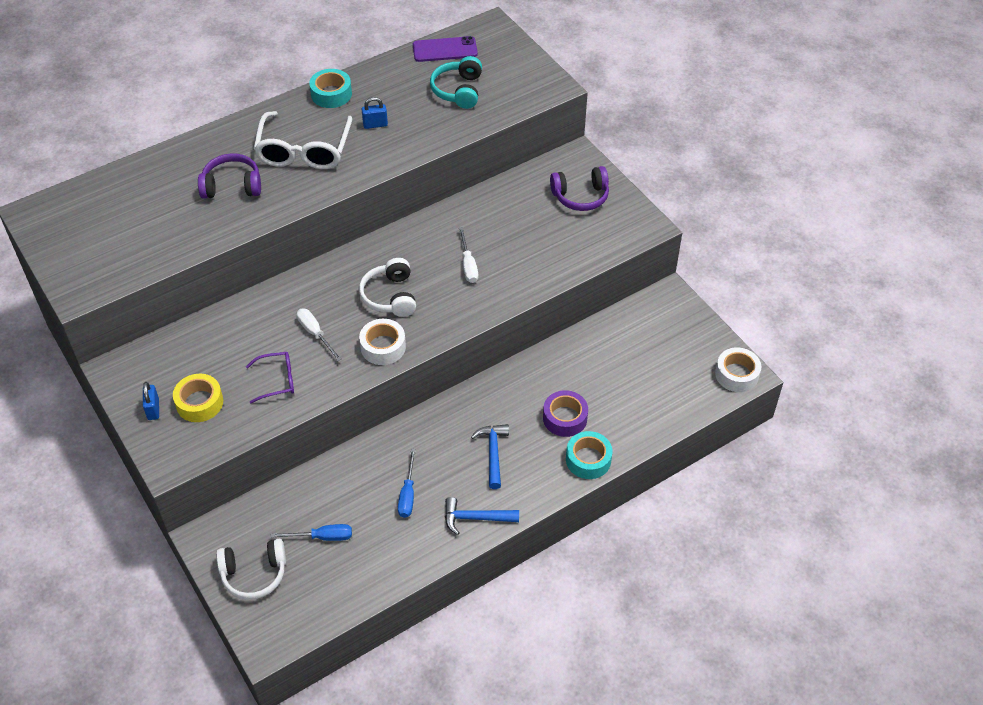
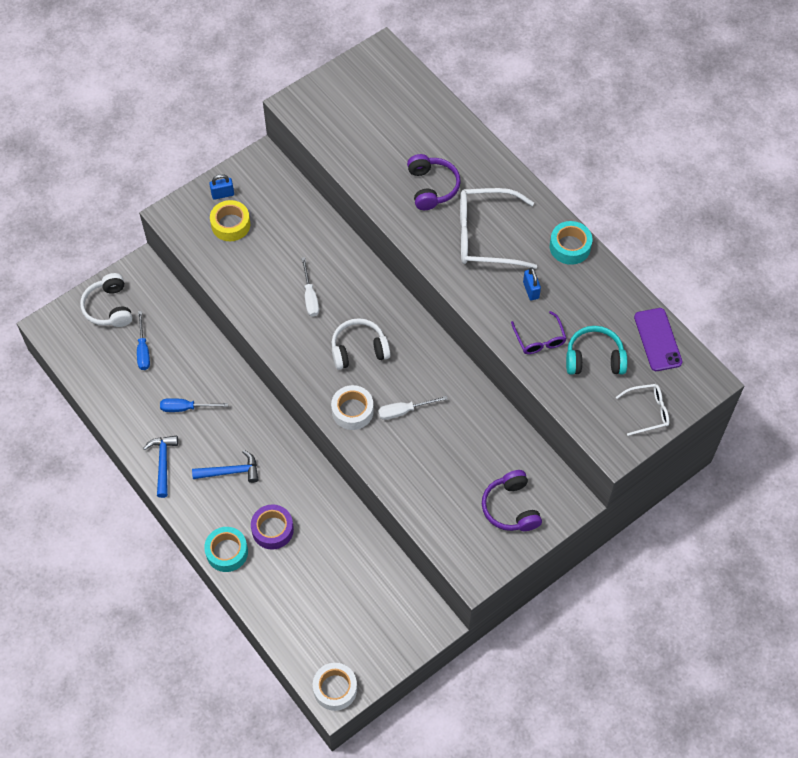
camera: 85 degrees right, 10 degrees up
purple glasses [246,352,294,403] -> purple glasses moved to [511,311,567,354]
white screwdriver [297,308,342,361] -> white screwdriver turned 120 degrees clockwise [301,257,319,317]
white tape [359,319,406,365] -> white tape moved to [331,385,374,430]
none -> white glasses [616,384,669,436]

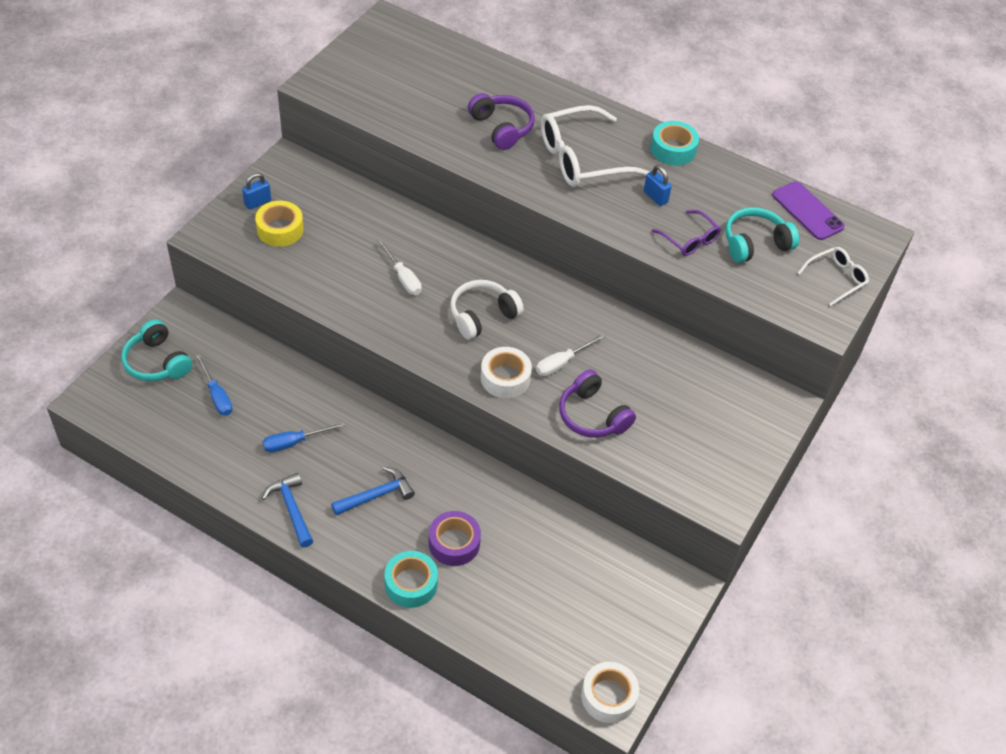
camera: 25 degrees left, 10 degrees down
white headphones [80,273,132,327] -> turquoise headphones [121,319,192,381]
purple headphones [482,470,542,531] -> purple headphones moved to [559,370,636,438]

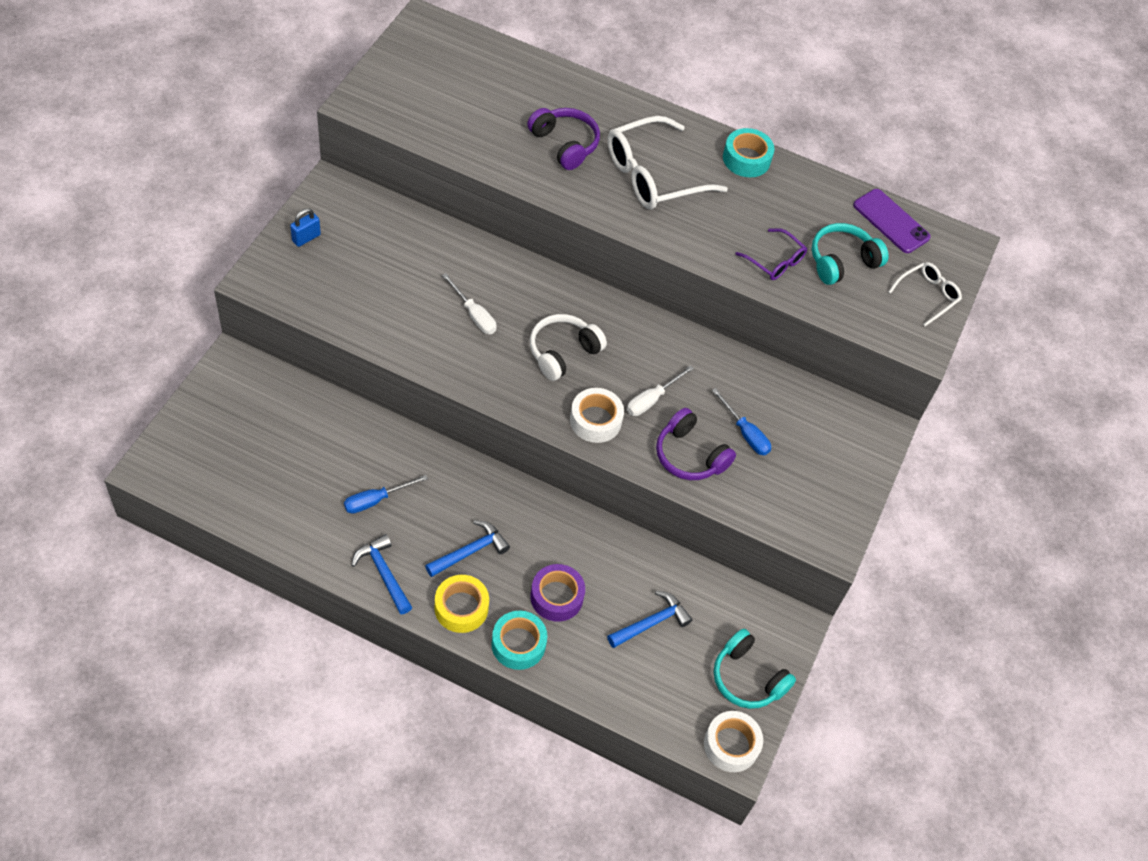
camera: 10 degrees left, 5 degrees up
turquoise headphones [121,319,192,381] -> turquoise headphones moved to [714,629,796,709]
blue screwdriver [196,354,233,416] -> blue screwdriver moved to [712,388,771,456]
yellow tape [255,201,304,247] -> yellow tape moved to [434,575,489,633]
blue padlock [644,165,672,206] -> none
none -> blue hammer [607,591,692,648]

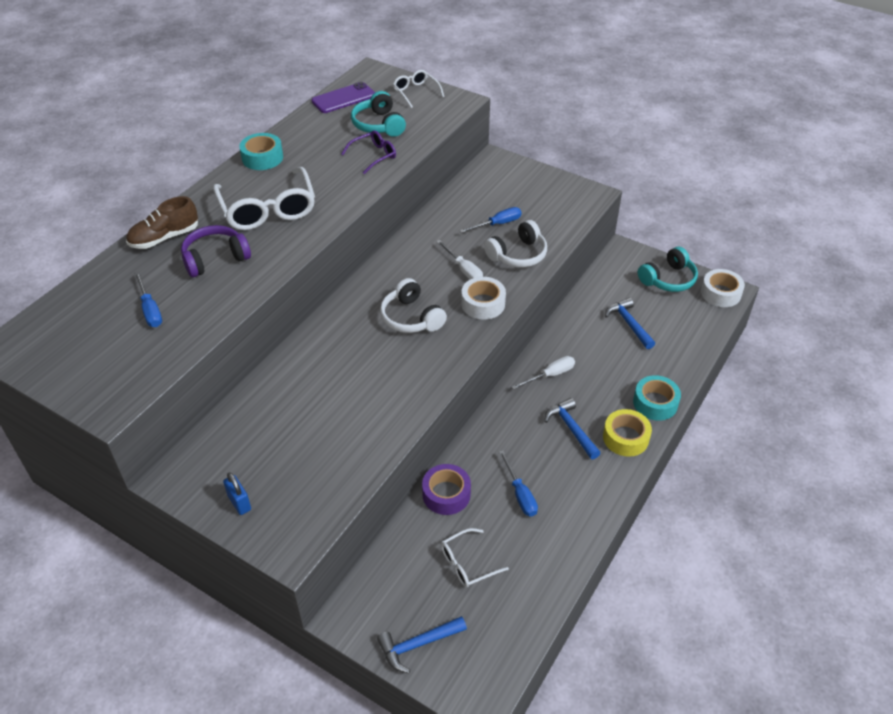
camera: 75 degrees left, 10 degrees down
blue hammer [351,534,412,614] -> blue hammer moved to [377,616,467,673]
white screwdriver [442,273,496,334] -> white screwdriver moved to [512,356,575,390]
purple tape [530,564,585,622] -> purple tape moved to [422,464,471,515]
purple headphones [656,408,736,480] -> white headphones [484,220,547,268]
none -> brown shoe [126,196,198,249]
none -> blue screwdriver [134,272,162,327]
none -> white glasses [441,528,509,587]

